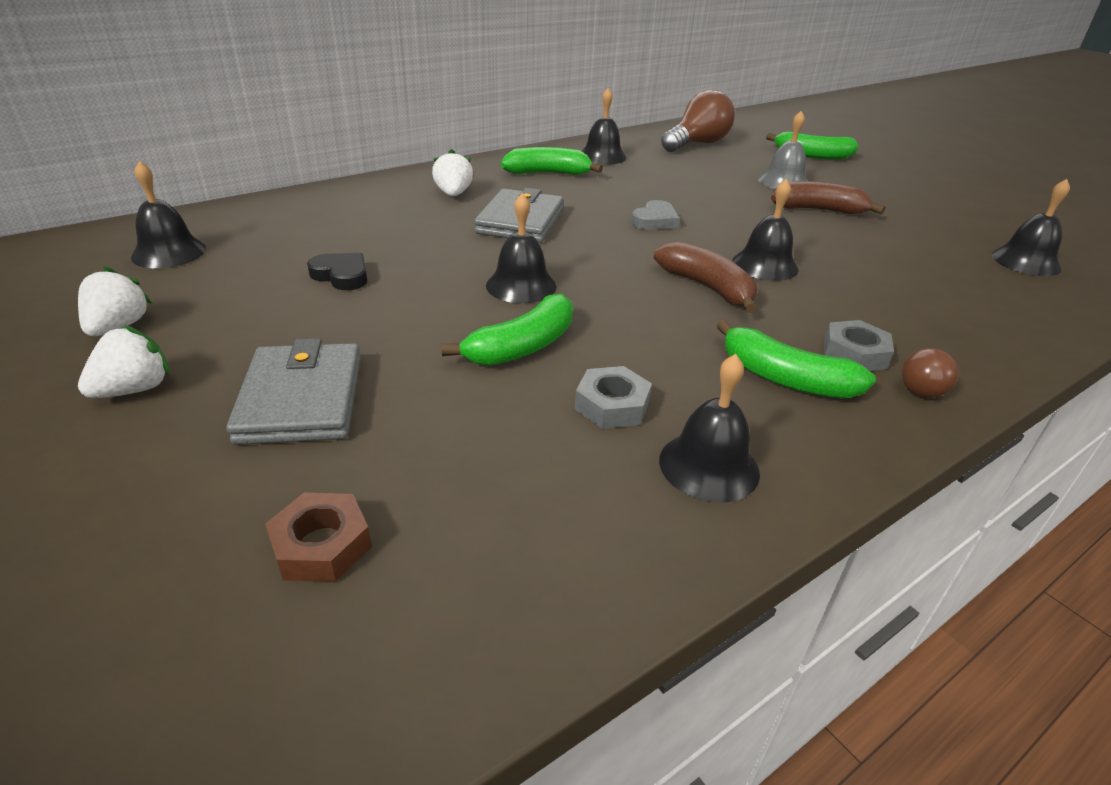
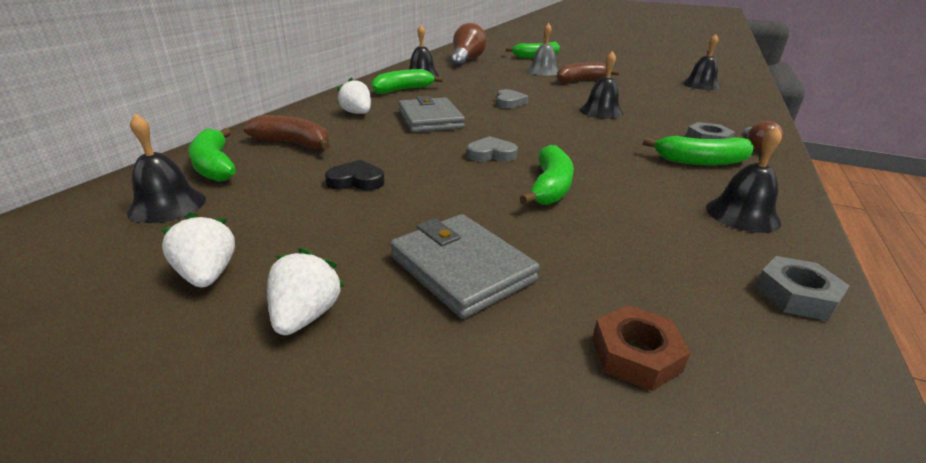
camera: 30 degrees left, 5 degrees down
black bell [486,193,557,303] -> grey heart [467,136,518,162]
grey nut [575,366,652,429] -> grey nut moved to [755,256,850,321]
brown banana [654,242,757,313] -> brown banana moved to [243,115,330,150]
none -> green banana [188,128,236,182]

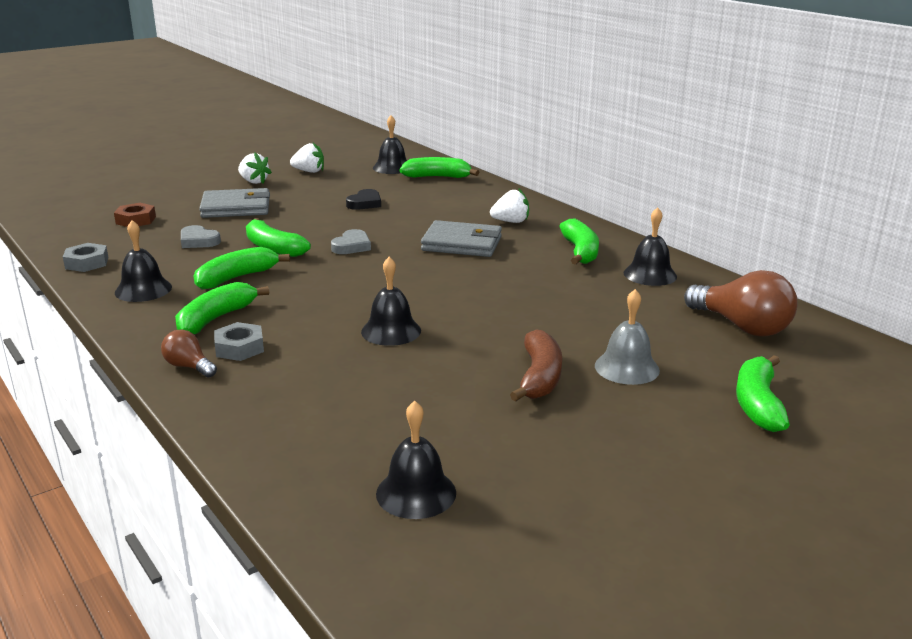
camera: 120 degrees right, 5 degrees down
brown banana [243,115,330,150] -> none
grey heart [496,89,529,108] -> grey heart moved to [181,225,221,248]
none -> green banana [193,247,290,289]

